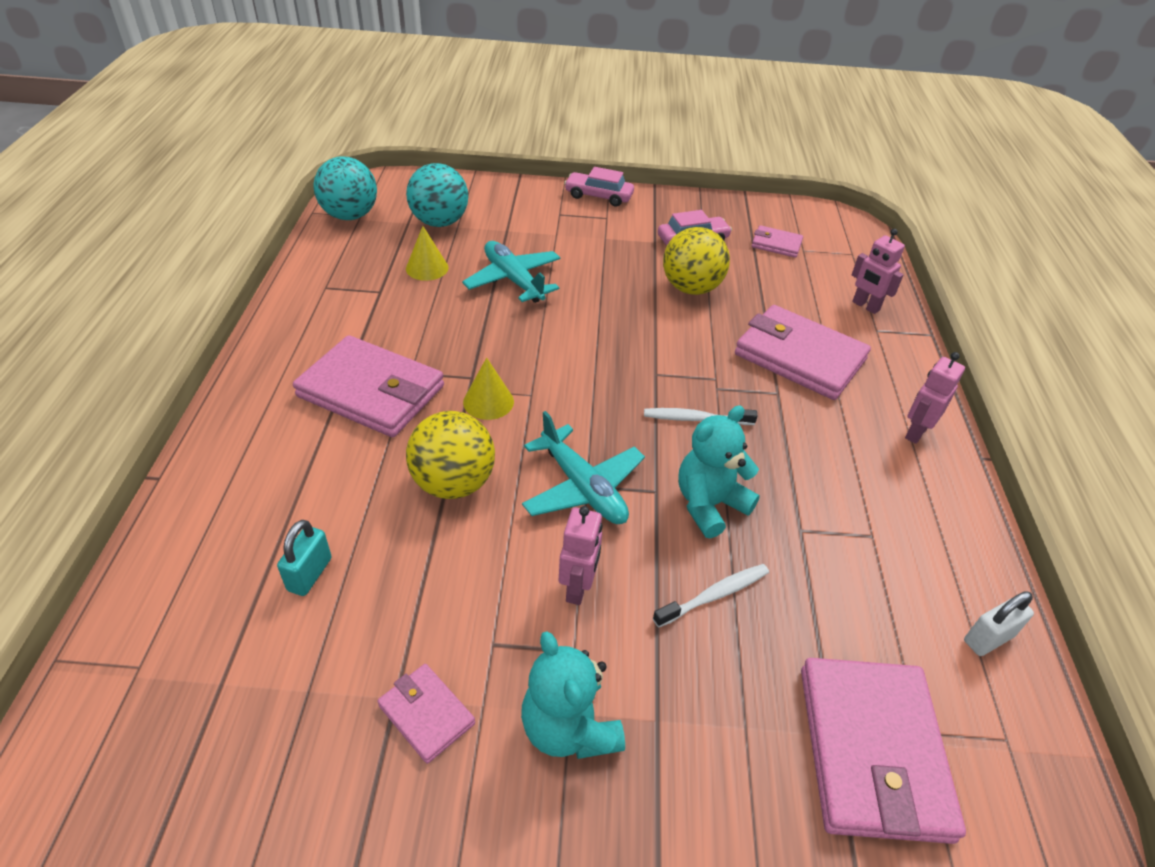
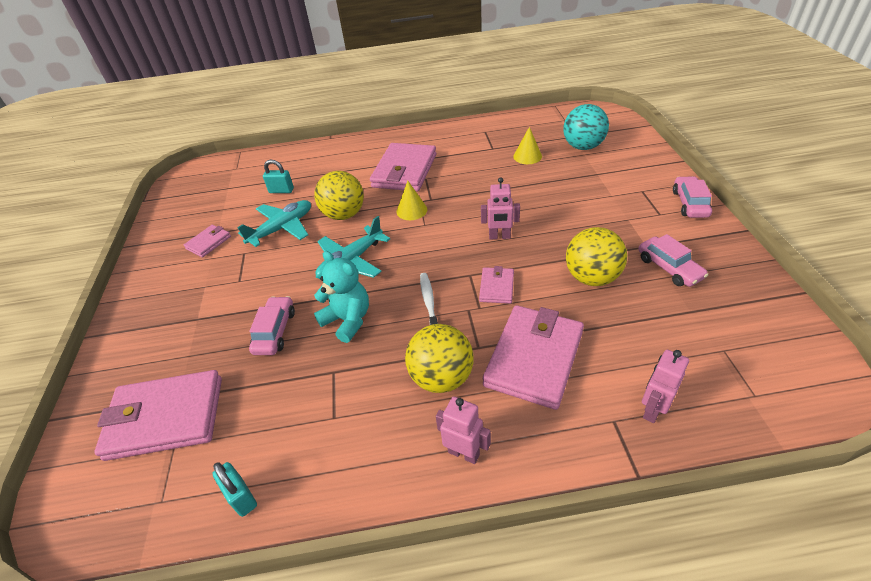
camera: 85 degrees right, 0 degrees up
turquoise ball [314,156,377,220] -> none
turquoise plane [462,241,561,303] -> turquoise plane moved to [237,200,311,247]
turquoise teddy bear [521,631,625,759] -> none
pink robot [559,506,603,605] -> pink robot moved to [481,177,520,239]
white toothbrush [653,564,769,628] -> pink car [249,296,295,355]
pink wallet [752,225,803,258] -> pink wallet moved to [479,266,514,304]
white padlock [964,591,1034,656] -> turquoise padlock [212,462,257,517]
none -> yellow ball [405,324,474,393]

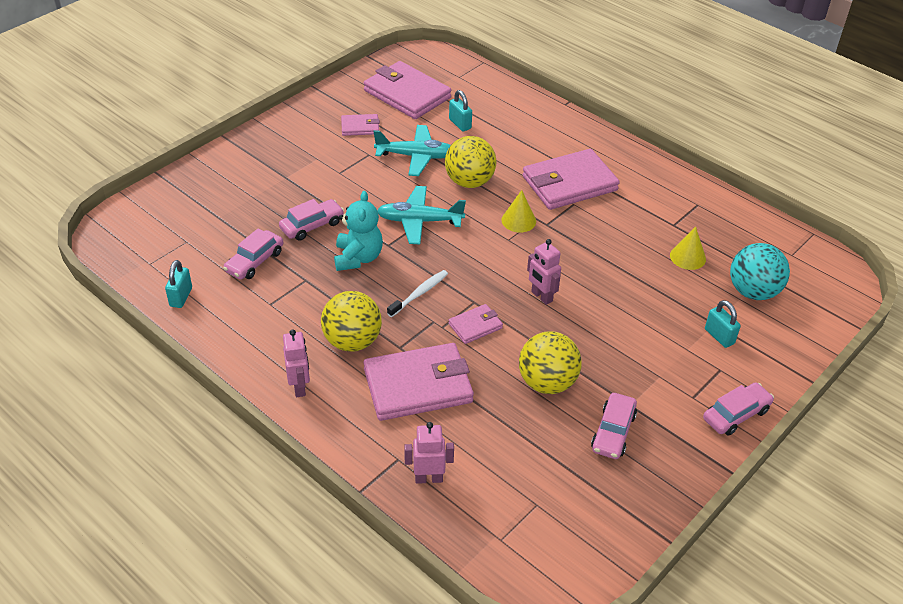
camera: 45 degrees right, 0 degrees up
pink wallet [94,370,222,461] -> pink wallet moved to [364,61,451,119]
none -> pink car [223,229,283,279]
none -> turquoise padlock [705,300,741,348]

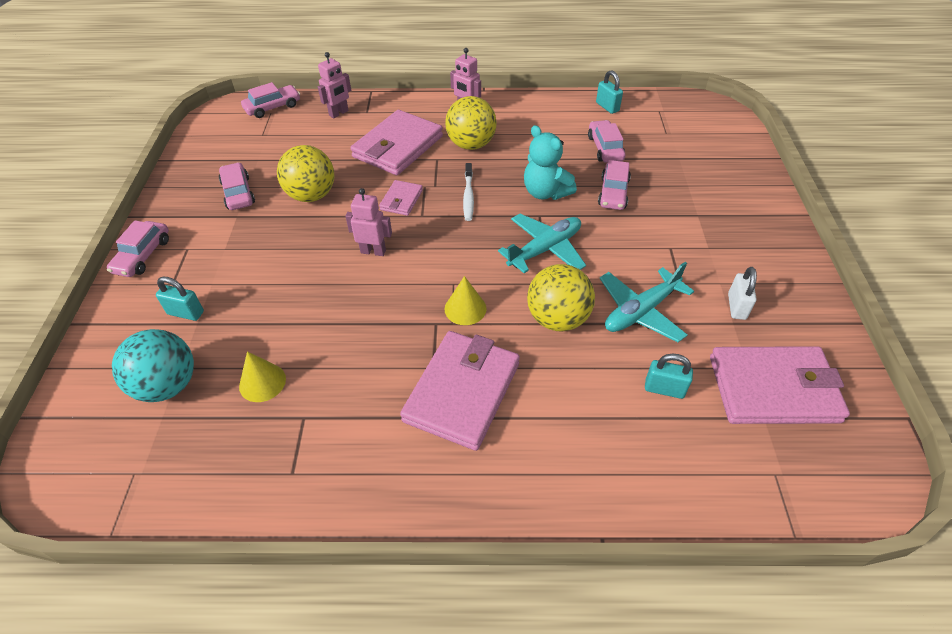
camera: 140 degrees right, 5 degrees up
pink wallet [341,114,380,136] -> white padlock [728,267,757,320]
none -> pink car [241,82,300,118]

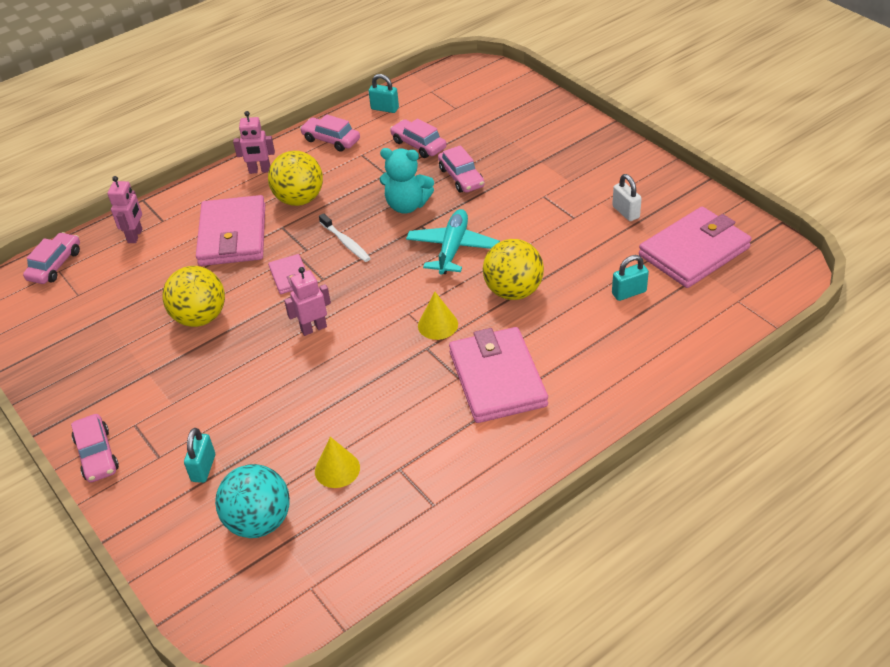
camera: 35 degrees left, 5 degrees down
turquoise padlock [156,277,204,321] -> turquoise padlock turned 60 degrees counterclockwise [184,428,215,483]
pink car [219,162,255,210] -> pink car moved to [300,114,360,152]
turquoise plane [600,262,694,342] -> none

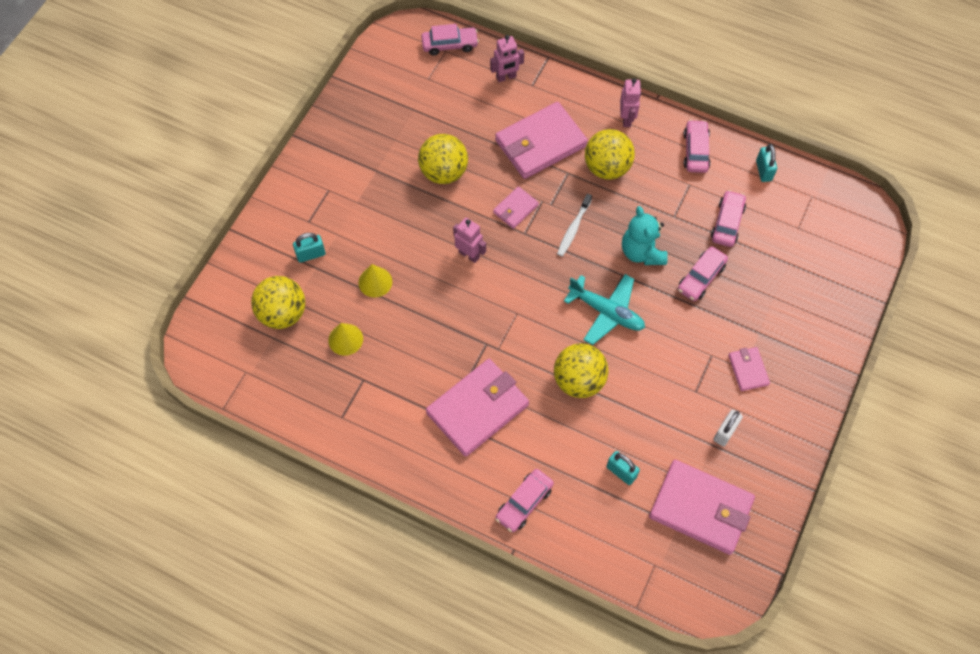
camera: 60 degrees right, 20 degrees up
pink car [71,414,119,483] -> pink car moved to [496,469,554,532]
turquoise ball [215,464,290,538] -> yellow ball [251,276,305,329]
pink robot [233,111,275,174] -> pink robot turned 150 degrees counterclockwise [620,78,641,127]
turquoise plane [406,209,500,275] -> turquoise plane turned 45 degrees clockwise [564,274,645,345]
yellow cone [418,292,458,340] -> yellow cone moved to [358,264,392,297]
none -> pink wallet [728,347,770,391]

